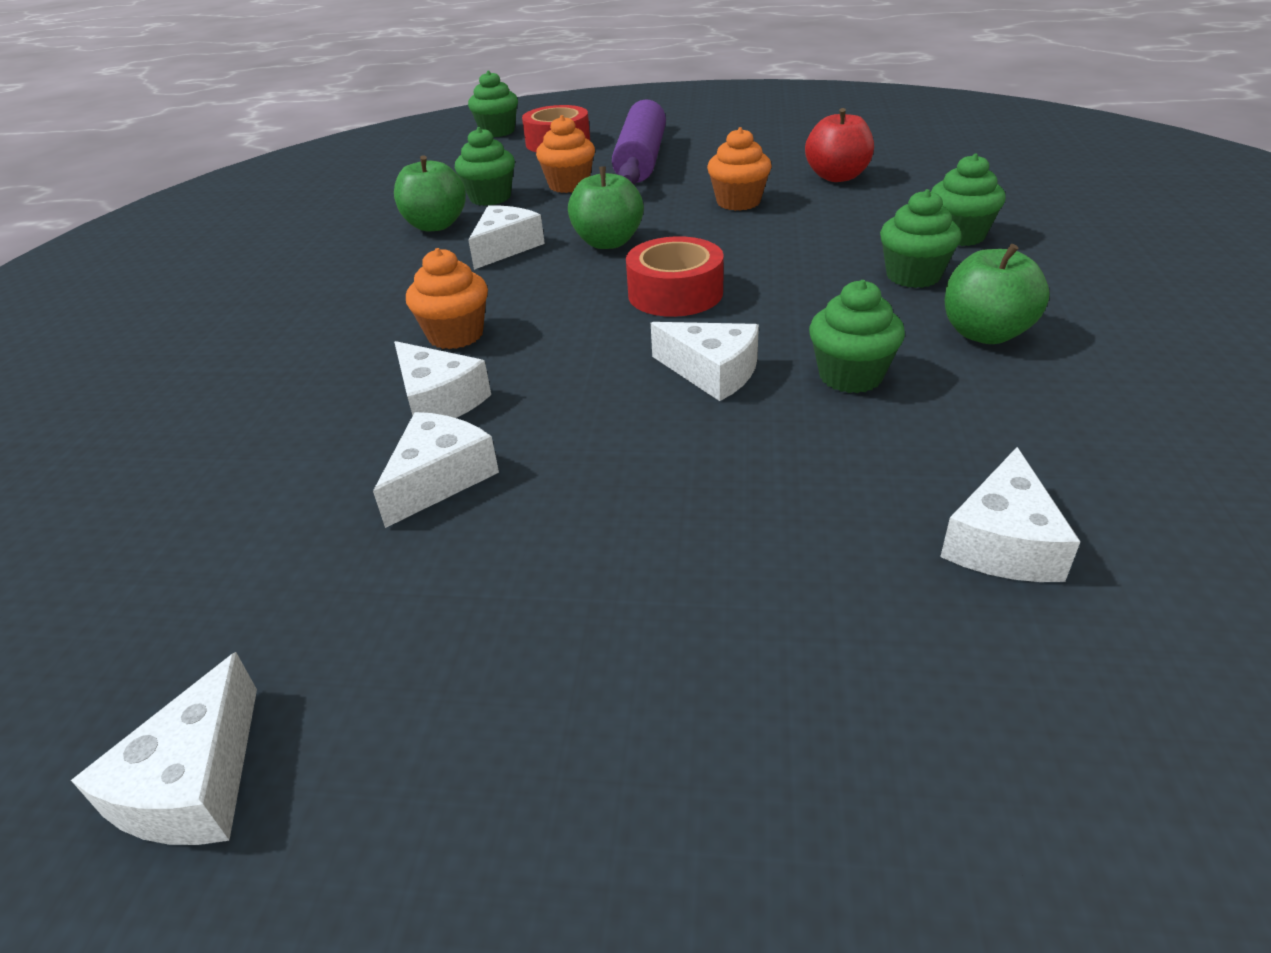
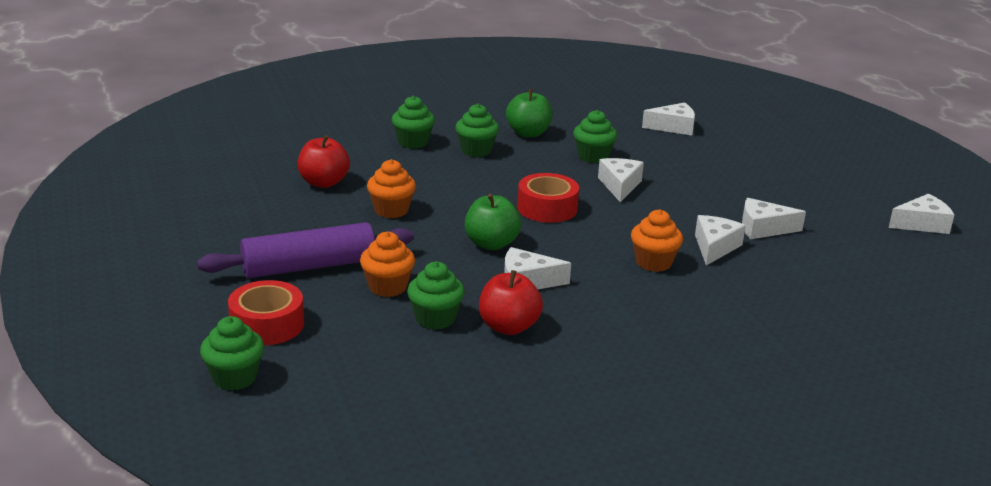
camera: 120 degrees left, 10 degrees down
green apple [394,155,466,231] -> red apple [479,270,543,335]

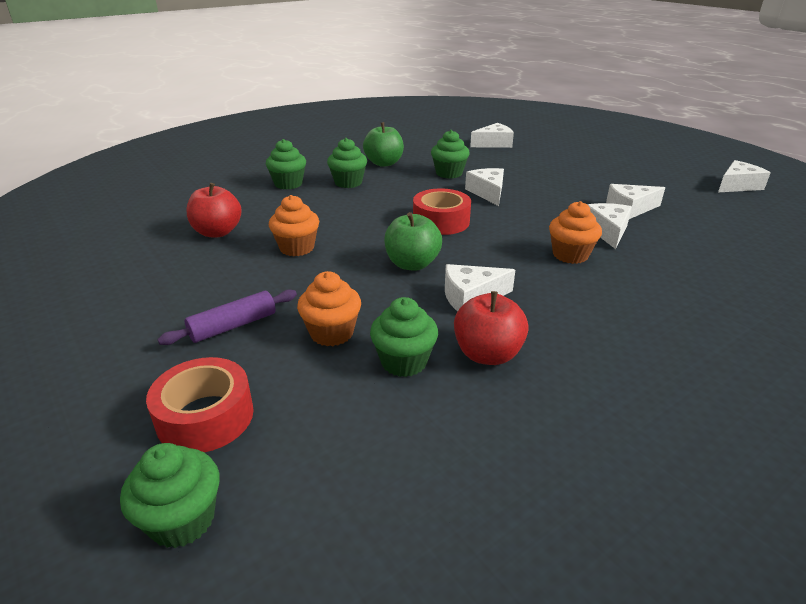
camera: 15 degrees left, 5 degrees up
purple rolling pin [197,222,414,278] -> purple rolling pin [157,289,297,345], size x0.57

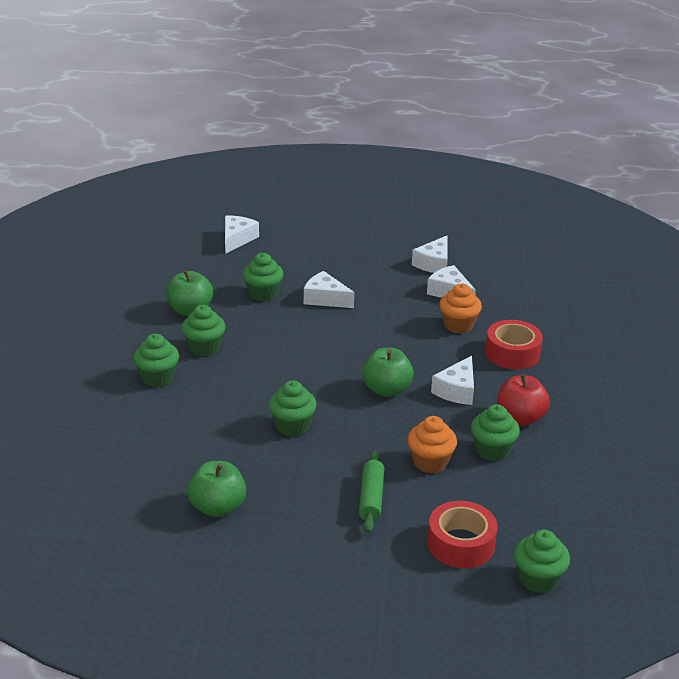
camera: 50 degrees left, 0 degrees up
purple rolling pin [157,289,297,345] -> green rolling pin [359,450,384,533]
red apple [186,183,242,237] -> none
orange cupcake [269,195,319,256] -> green cupcake [269,380,317,436]
red tape [413,189,471,235] -> red tape moved to [485,320,543,369]
white cheese [718,160,771,192] -> none
none -> green apple [188,461,246,517]

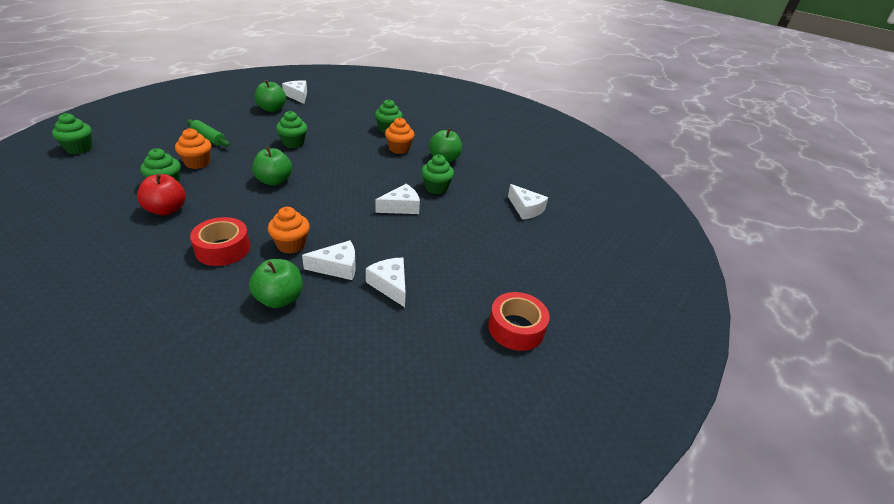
camera: 120 degrees right, 5 degrees up
green cupcake [182,305,226,356] -> orange cupcake [385,117,414,154]
red tape [428,501,498,568] -> red tape moved to [488,292,550,351]
white cheese [431,356,474,405] -> white cheese moved to [282,80,307,104]
none -> green apple [249,259,303,308]

